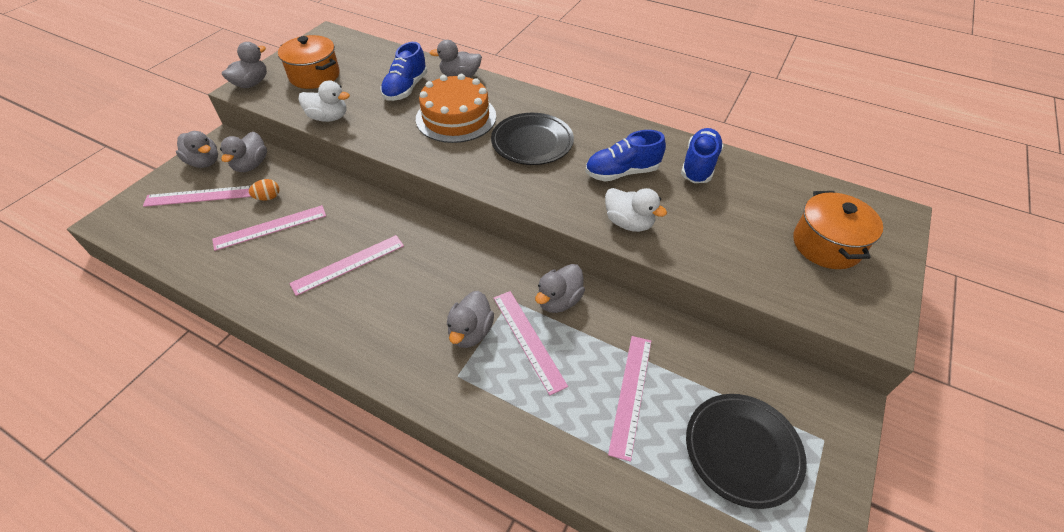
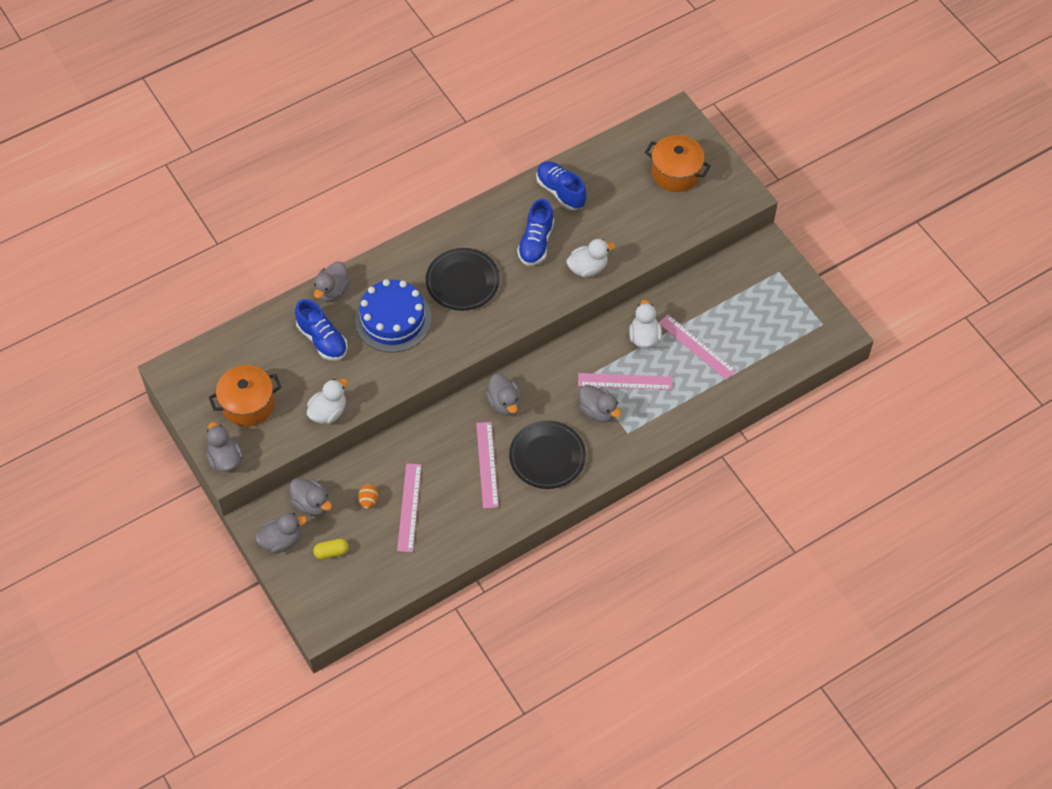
camera: 60 degrees left, 10 degrees up
pink ruler [143,186,251,207] -> yellow capsule [313,539,349,559]
orange cake [416,74,496,143] -> blue cake [355,279,432,353]
grey duck [535,264,585,313] -> grey duck moved to [485,373,521,416]
black plate [686,394,807,509] -> black plate moved to [509,421,586,489]
none -> white duck [629,299,662,348]

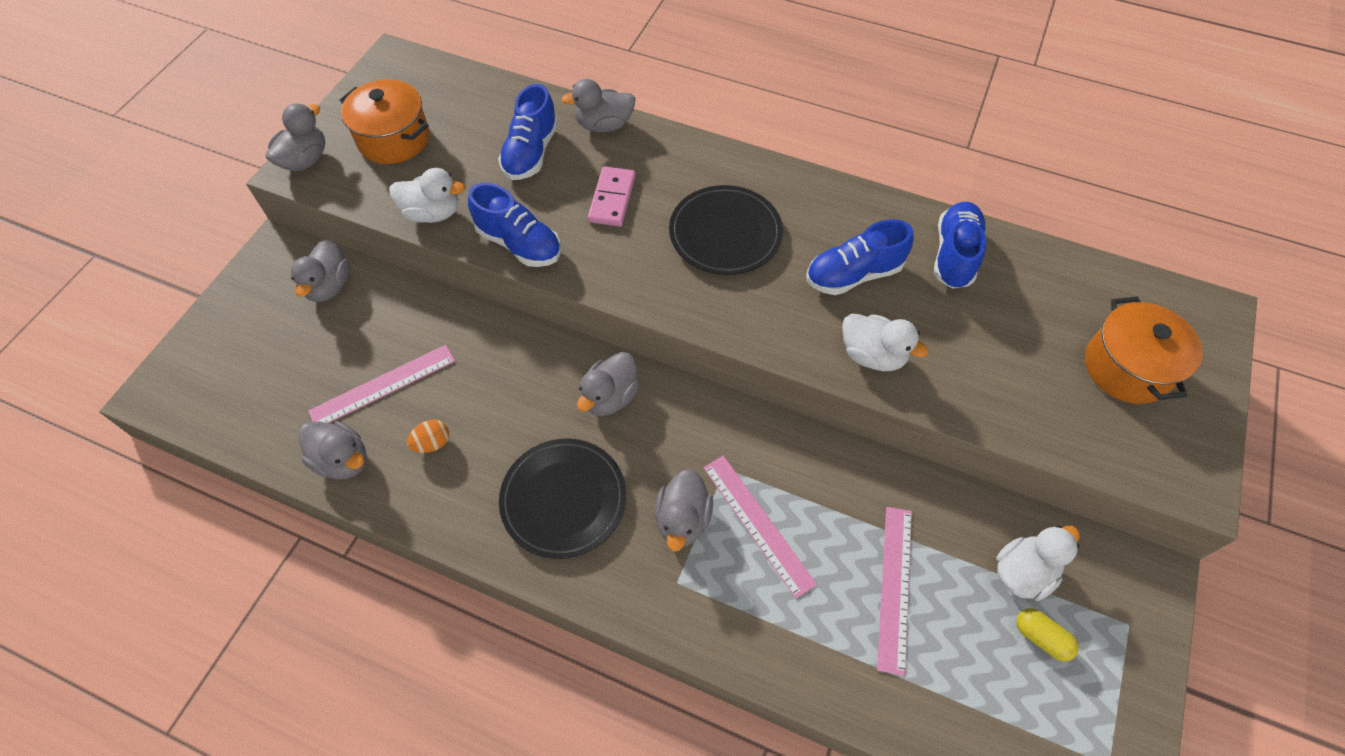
camera: 55 degrees right, 0 degrees up
grey duck [255,513,307,553] -> grey duck moved to [298,421,367,479]
yellow capsule [313,539,349,559] -> yellow capsule moved to [1016,608,1079,661]
blue cake [355,279,432,353] -> pink domino [588,166,636,227]
orange egg [358,484,378,509] -> orange egg moved to [407,420,449,453]
pink ruler [476,422,499,509] -> none
white duck [629,299,662,348] -> white duck moved to [996,525,1080,601]
none -> blue shoe [468,183,561,267]

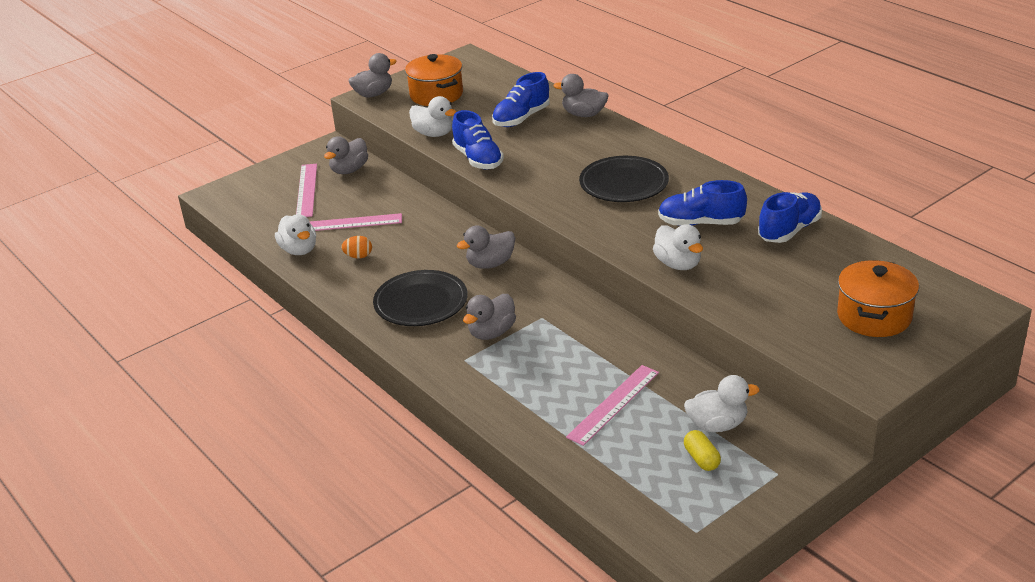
camera: 30 degrees right, 25 degrees down
grey duck [298,421,367,479] -> white duck [275,214,316,255]
pink domino [588,166,636,227] -> none
pink ruler [703,456,817,599] -> pink ruler moved to [296,164,317,217]

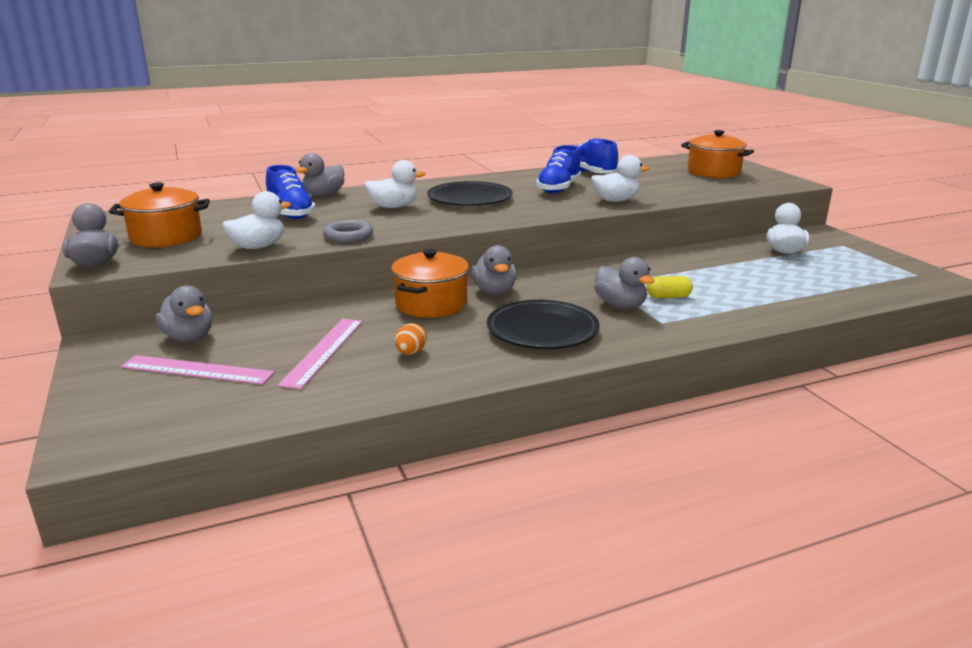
camera: 75 degrees left, 10 degrees down
white duck [275,214,316,255] -> white duck moved to [364,160,426,208]
blue shoe [452,110,504,169] -> grey ring [323,220,373,243]
pink ruler [566,365,659,446] -> none
yellow capsule [684,430,721,471] -> yellow capsule moved to [647,276,693,298]
none -> orange pot [391,249,469,318]

